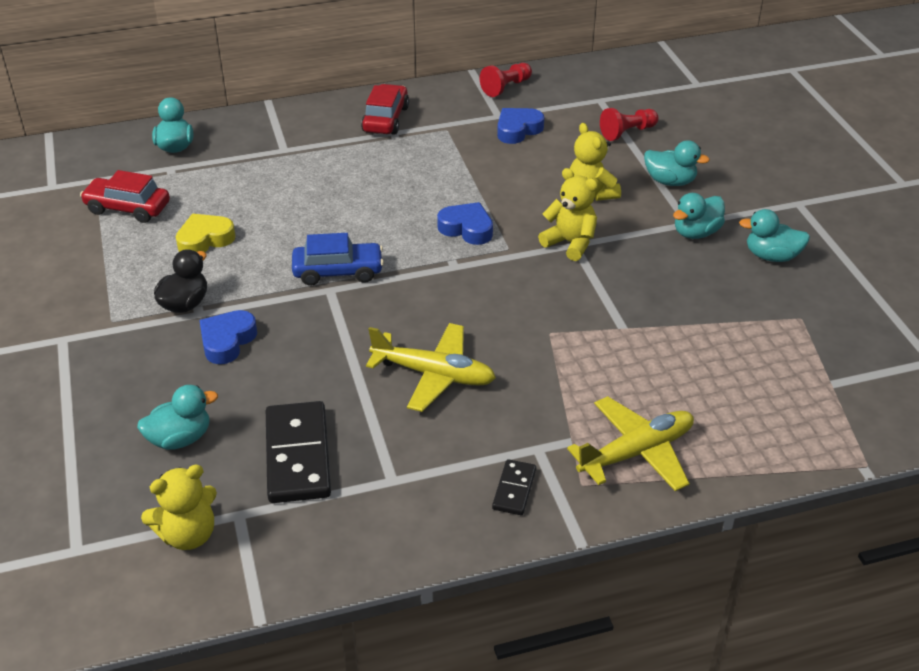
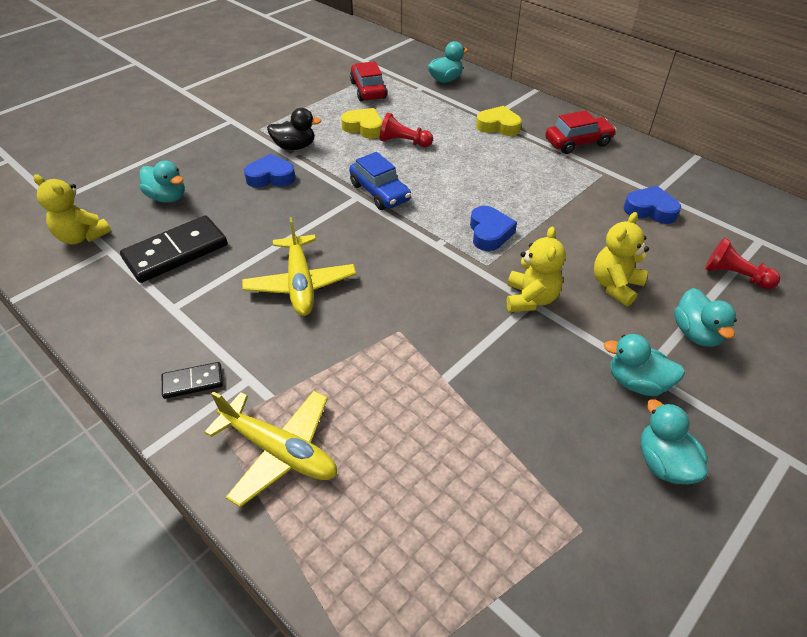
camera: 60 degrees right, 5 degrees up
red pawn [480,63,532,97] -> red pawn moved to [380,113,433,147]
none -> yellow heart [476,106,522,136]

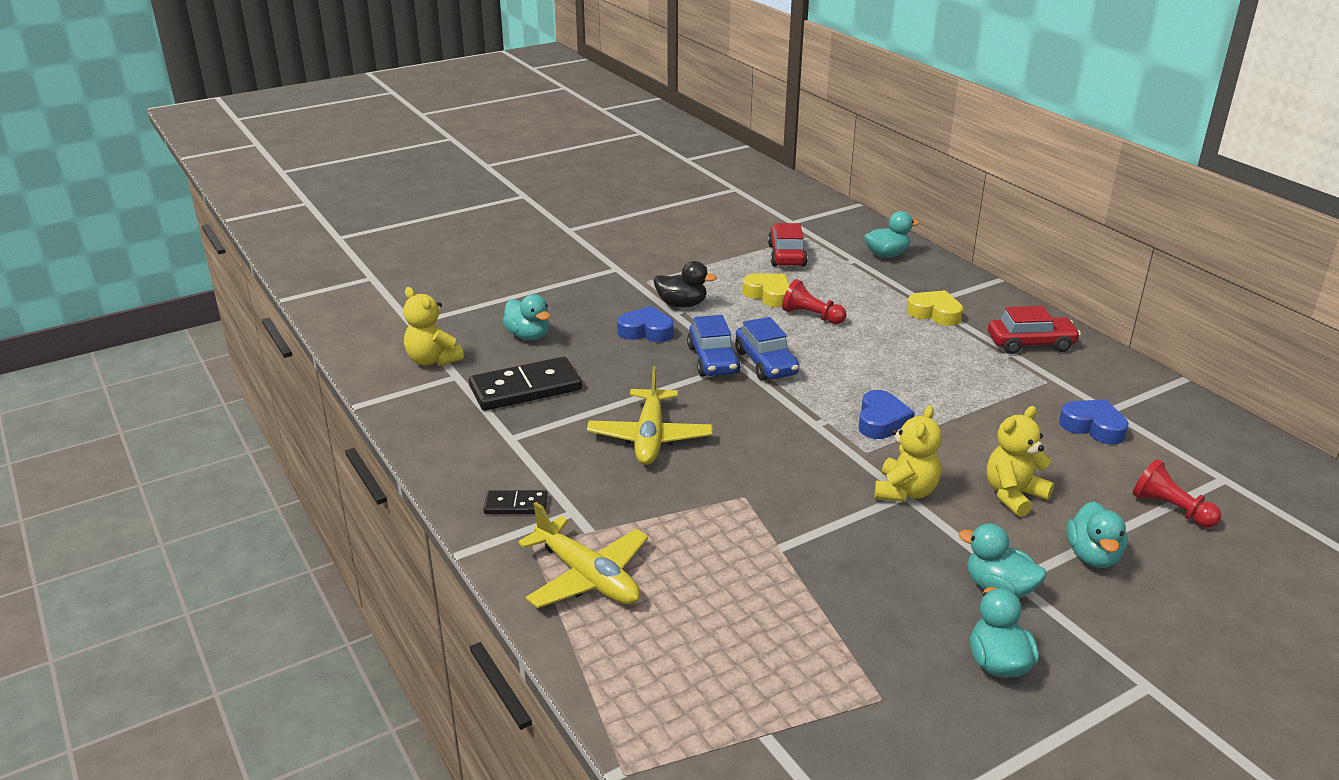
camera: 15 degrees right, 15 degrees down
none -> blue car [687,315,740,377]

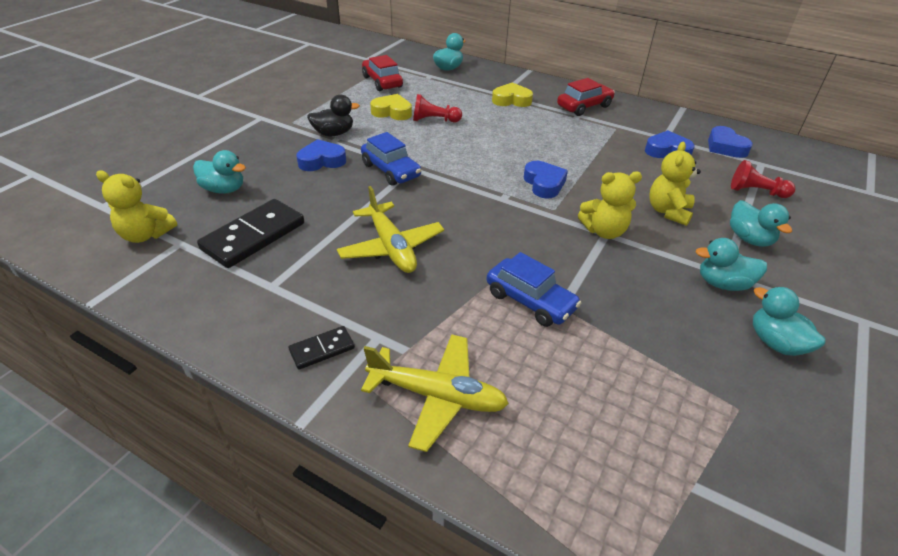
camera: 30 degrees left, 10 degrees up
blue car [735,317,799,381] -> blue car moved to [487,252,581,327]
yellow teddy bear [875,406,942,502] -> yellow teddy bear turned 90 degrees clockwise [578,172,642,239]
none -> blue heart [708,126,753,158]

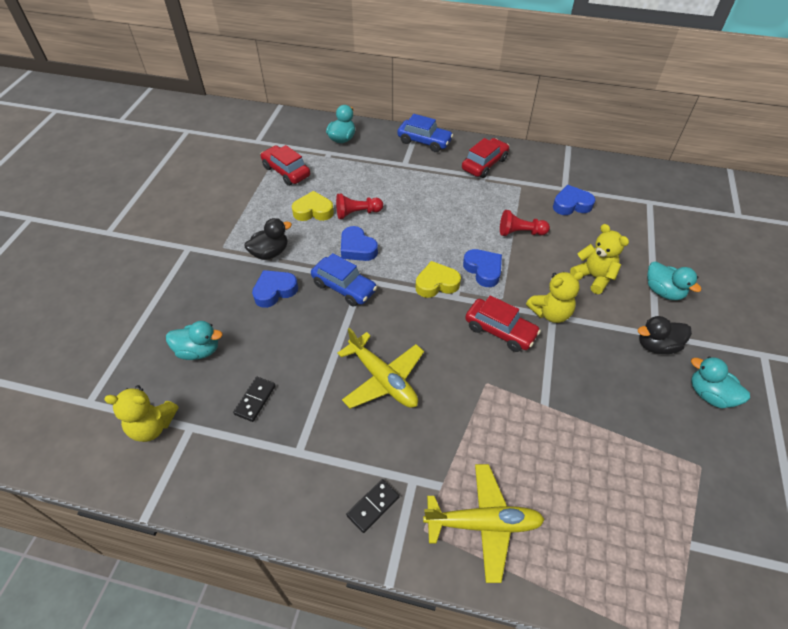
camera: 15 degrees left, 10 degrees up
black domino [197,199,304,268] -> black domino [233,377,276,422], size x0.51
blue car [487,252,581,327] -> blue car moved to [397,114,453,152]
yellow heart [492,83,533,107] -> yellow heart moved to [416,261,461,298]
yellow teddy bear [649,142,701,226] -> yellow teddy bear turned 135 degrees clockwise [570,224,629,294]
turquoise duck [696,238,767,291] -> black duck [638,316,692,354]
blue heart [708,126,753,158] -> blue heart moved to [341,226,378,261]
red pawn [731,160,795,198] -> red pawn moved to [500,210,550,236]
none -> red car [465,295,541,352]

